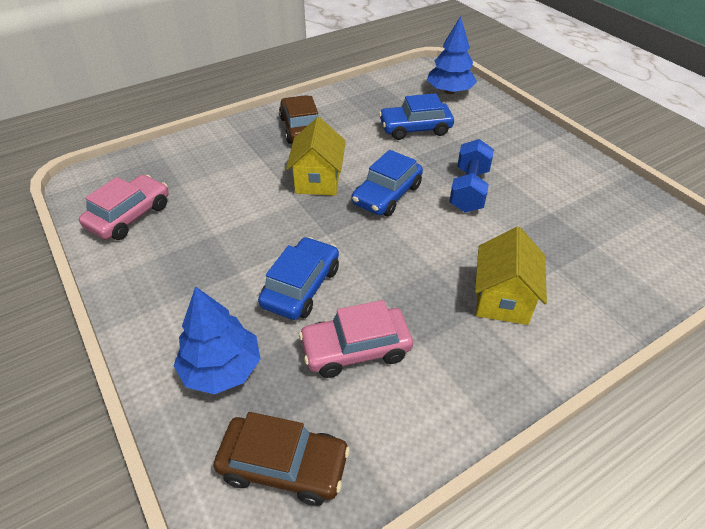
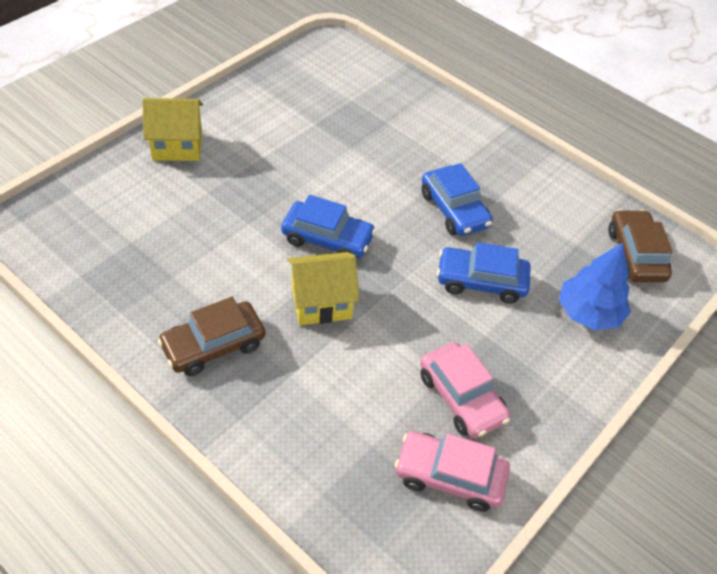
camera: 110 degrees left, 5 degrees up
pink car [299,300,413,378] -> pink car moved to [420,342,511,439]
blue car [379,93,454,140] -> blue car moved to [421,163,493,236]
blue tree [427,16,477,94] -> none
blue dumbbell [449,139,494,212] -> none
yellow house [475,227,547,325] -> yellow house moved to [142,98,203,161]

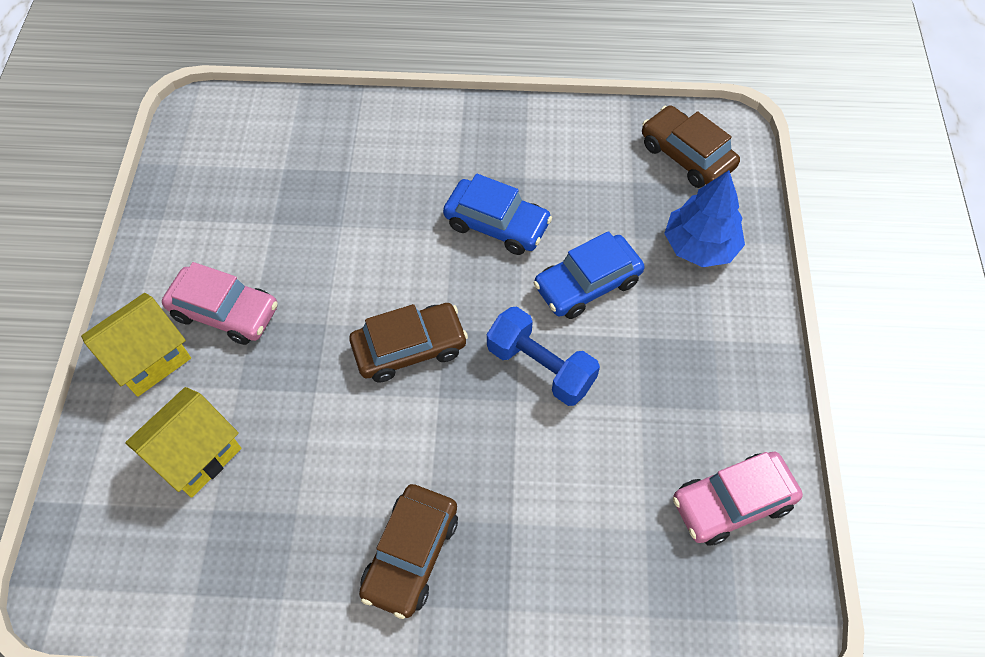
camera: 35 degrees left, 10 degrees up
blue car [281,195,376,258] -> brown car [349,303,468,382]
yellow house [287,252,360,325] -> yellow house moved to [125,387,241,498]
pink car [420,342,511,439] -> pink car moved to [162,262,278,345]
none -> blue dumbbell [487,307,600,406]

